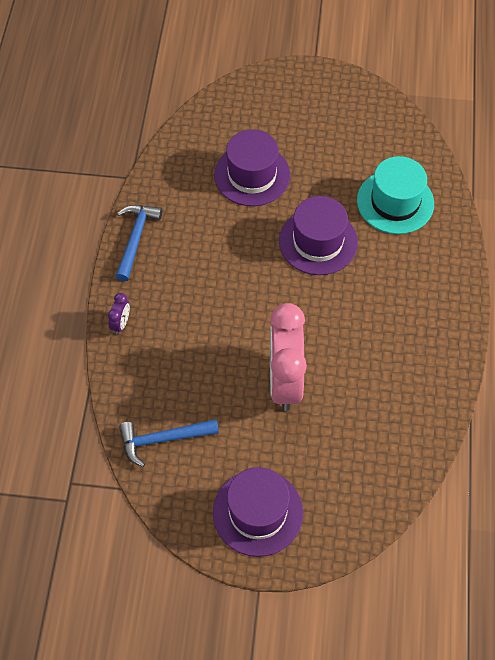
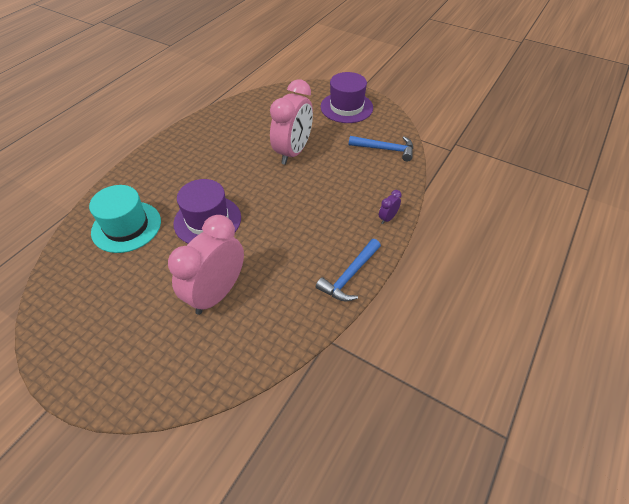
camera: 155 degrees left, 10 degrees down
purple hat [214,129,290,206] -> pink clock [168,215,244,315]

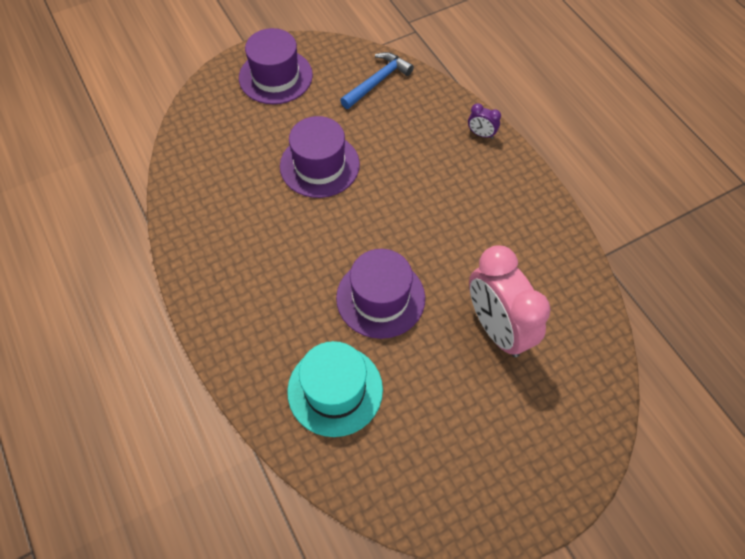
camera: 60 degrees left, 10 degrees up
pink clock [270,79,313,165] -> purple hat [280,116,360,198]
blue hammer [316,239,381,301] -> none
purple clock [379,190,402,224] -> purple clock turned 45 degrees counterclockwise [468,103,501,139]

